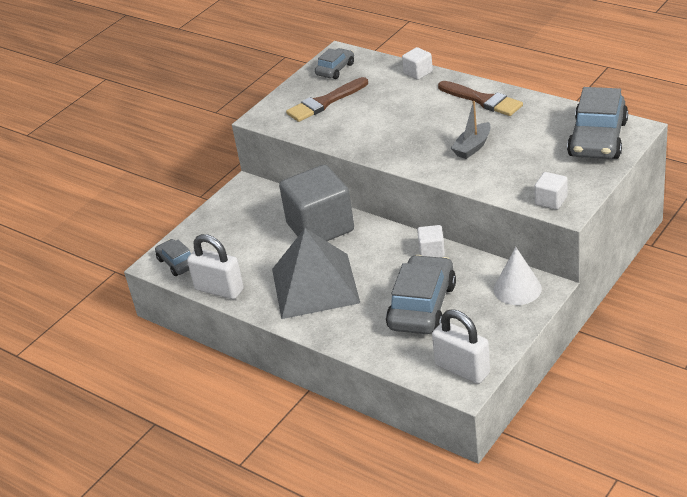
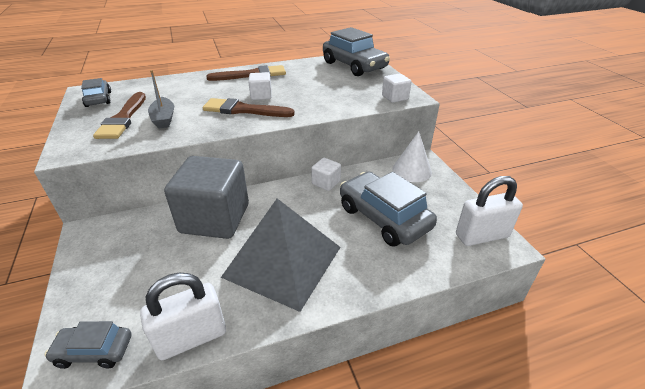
camera: 60 degrees left, 0 degrees up
white cube [402,47,433,80] -> white cube moved to [248,72,272,100]
grey boat [451,101,491,159] -> grey boat moved to [148,70,174,129]
none -> brown brush [203,98,295,117]

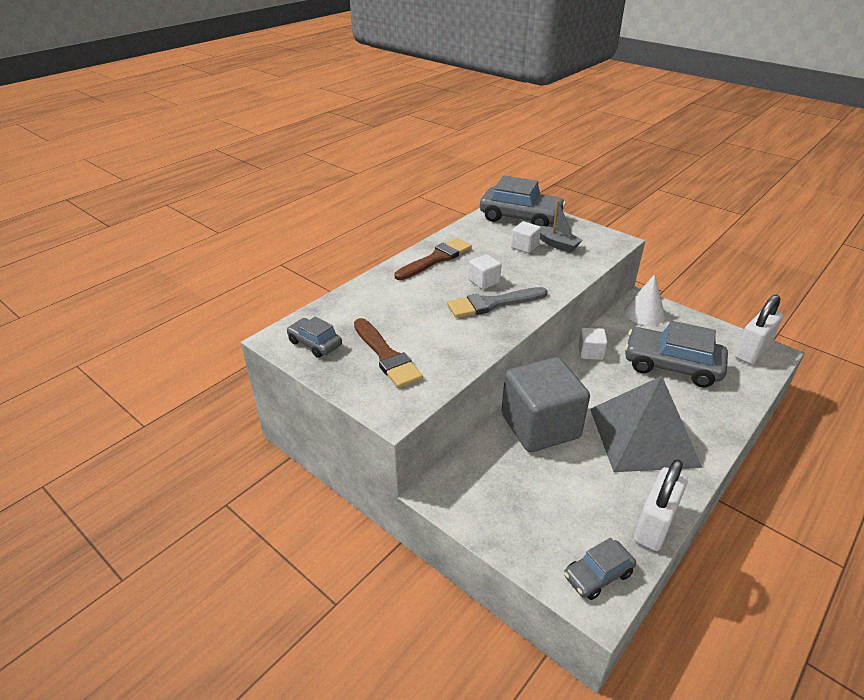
camera: 30 degrees left, 0 degrees up
grey boat [148,70,174,129] -> grey boat moved to [540,200,582,253]
brown brush [203,98,295,117] -> grey brush [447,287,547,318]
white cube [382,73,412,103] -> white cube moved to [511,221,541,253]

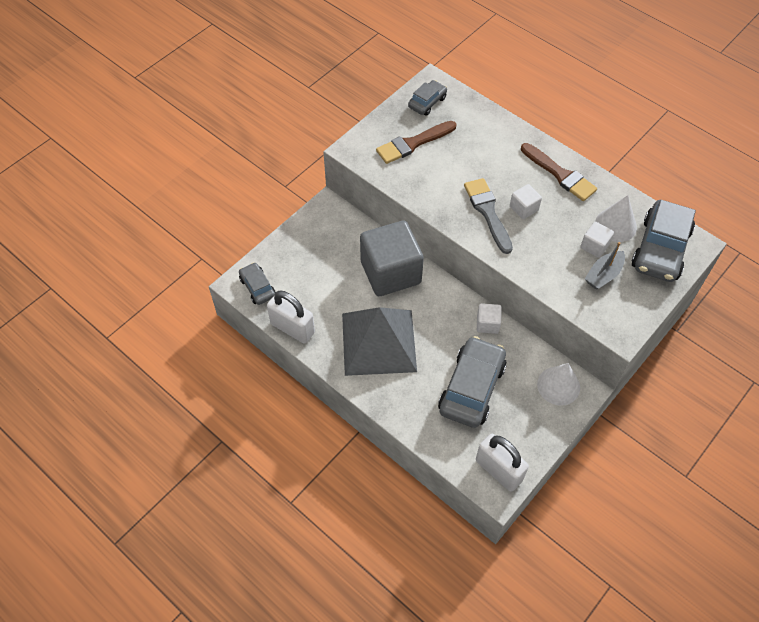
camera: 90 degrees right, 20 degrees up
none -> white cone [595,195,637,242]

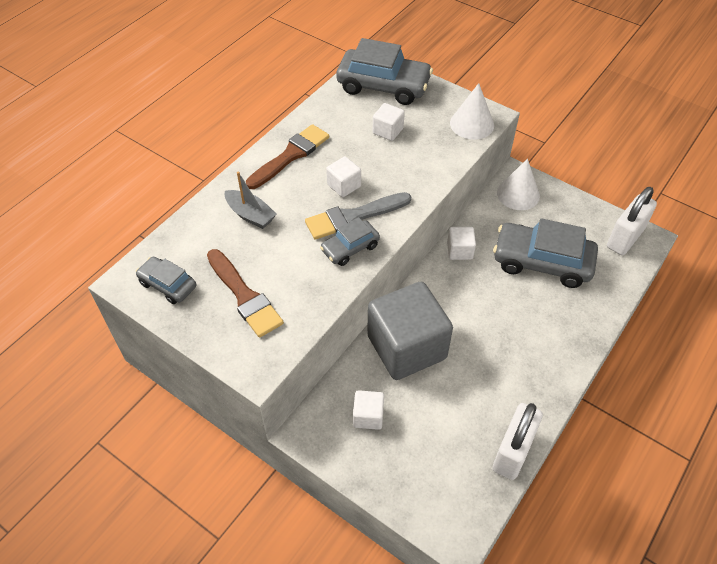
camera: 95 degrees left, 5 degrees down
grey car [239,262,276,305] -> grey car moved to [320,217,380,266]
grey pyramid [342,307,417,376] -> none
grey boat [585,242,625,290] -> grey boat moved to [225,171,276,229]
white cone [595,195,637,242] -> white cone moved to [450,83,494,140]
none -> white cube [353,390,384,430]

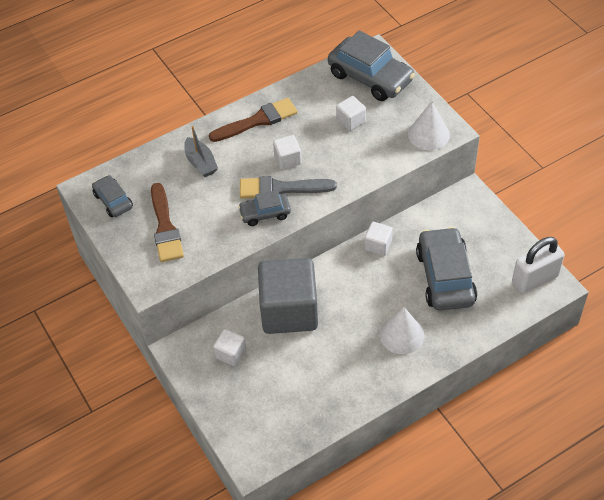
camera: 25 degrees right, 0 degrees up
grey car [493,218,598,288] -> grey car turned 45 degrees clockwise [416,227,477,311]
white padlock [493,403,543,480] -> none
white cone [497,159,540,210] -> white cone moved to [380,307,424,354]

